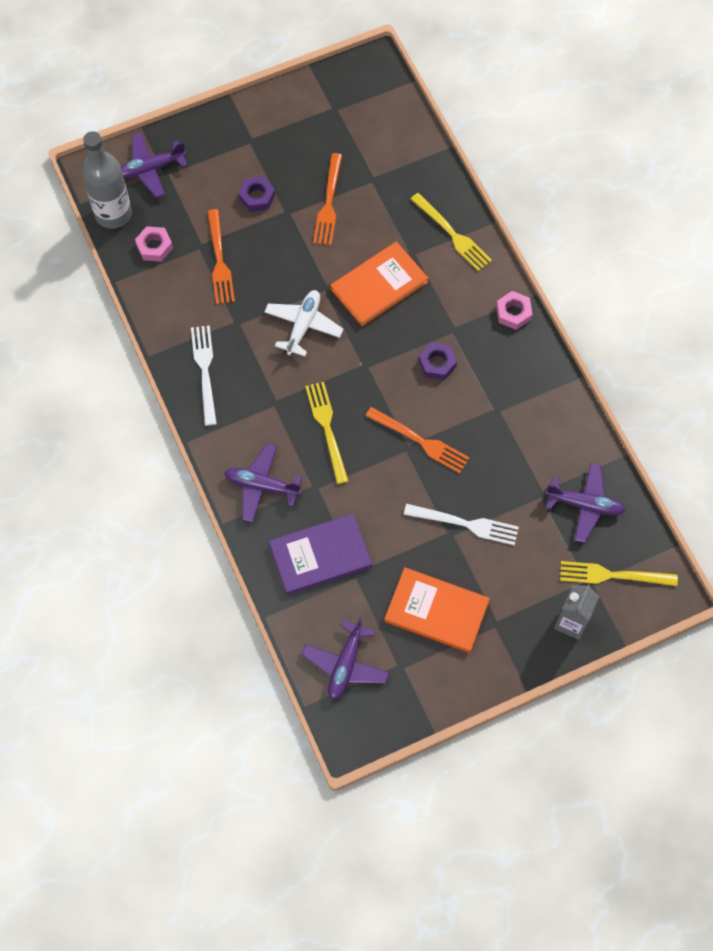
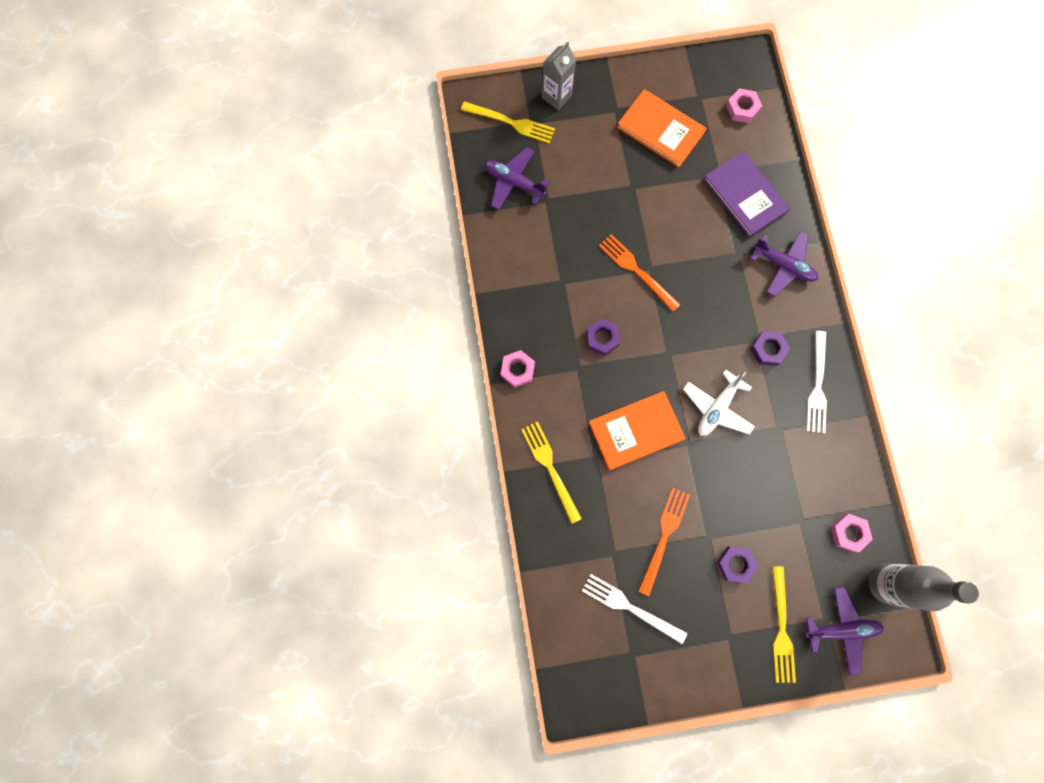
camera: 165 degrees left, 10 degrees up
orange fork [207,209,235,304] -> none
purple book [269,514,372,595] -> purple book turned 60 degrees clockwise [703,151,790,238]
purple plane [302,616,389,700] -> pink nut [726,88,762,123]
yellow fork [305,382,349,484] -> yellow fork moved to [772,566,796,683]
white fork [404,504,519,546] -> white fork moved to [582,574,687,644]
none -> purple nut [750,331,790,366]

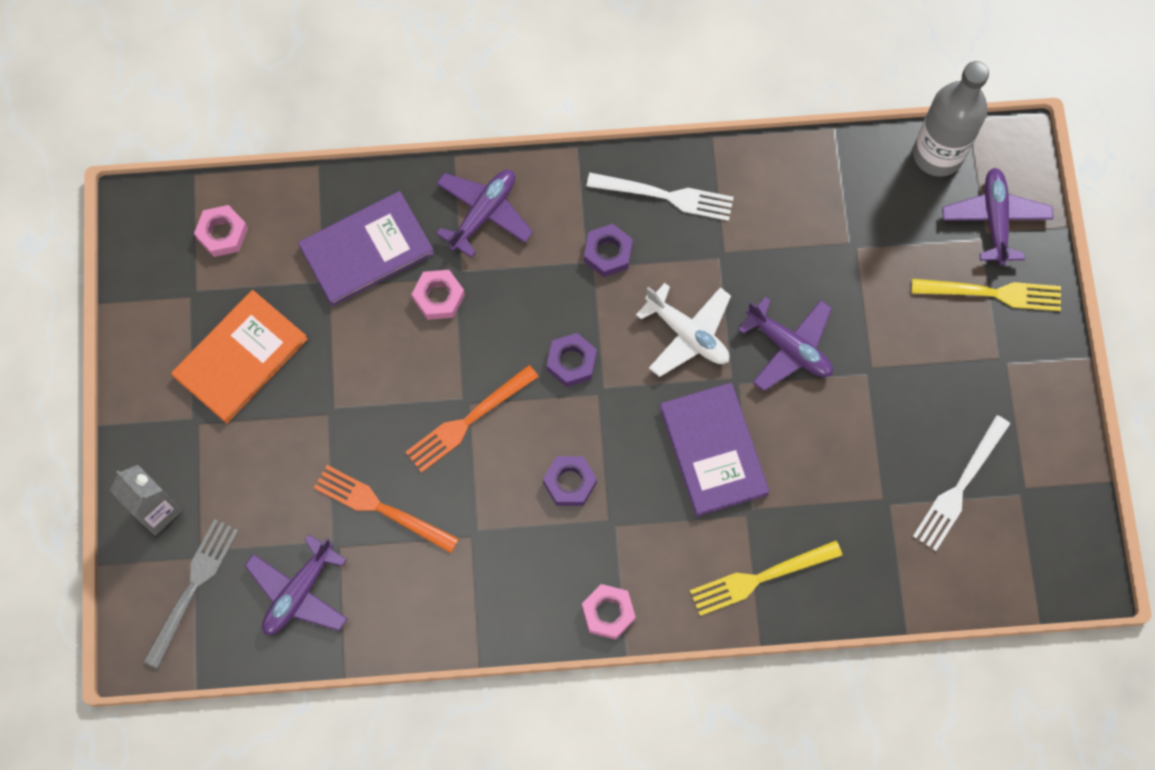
camera: 85 degrees left, 5 degrees down
yellow fork [461,101,555,144] -> grey fork [143,519,239,668]
orange book [589,391,685,470] -> purple book [660,383,769,517]
orange fork [638,488,690,596] -> orange fork moved to [314,465,459,553]
purple nut [717,547,758,583] -> purple nut moved to [547,333,597,387]
pink nut [830,514,873,552] -> pink nut moved to [412,270,465,320]
none -> purple plane [738,297,833,391]

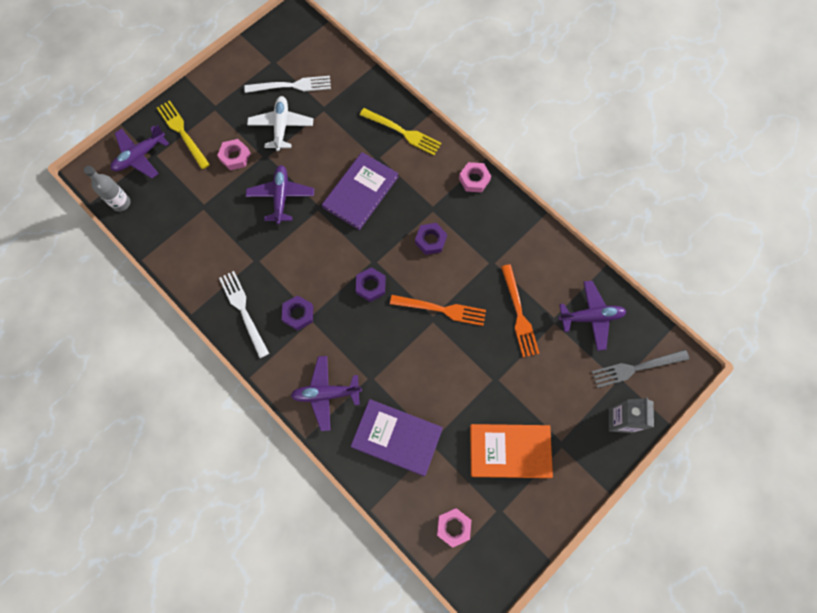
camera: 130 degrees left, 0 degrees up
pink nut [412,270,465,320] -> pink nut moved to [217,139,251,170]
white plane [636,283,731,377] -> white plane moved to [247,96,313,151]
grey bottle [913,61,989,177] -> grey bottle [84,166,130,212], size x0.60

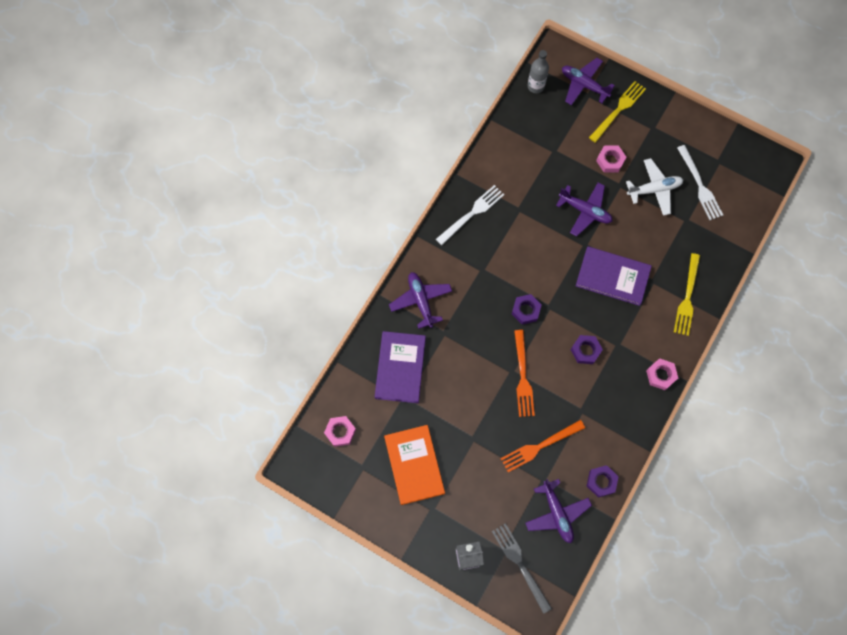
camera: 75 degrees right, 0 degrees up
purple plane [246,165,314,224] -> purple plane turned 45 degrees clockwise [556,182,613,236]
purple nut [282,295,313,331] -> purple nut moved to [587,465,619,498]

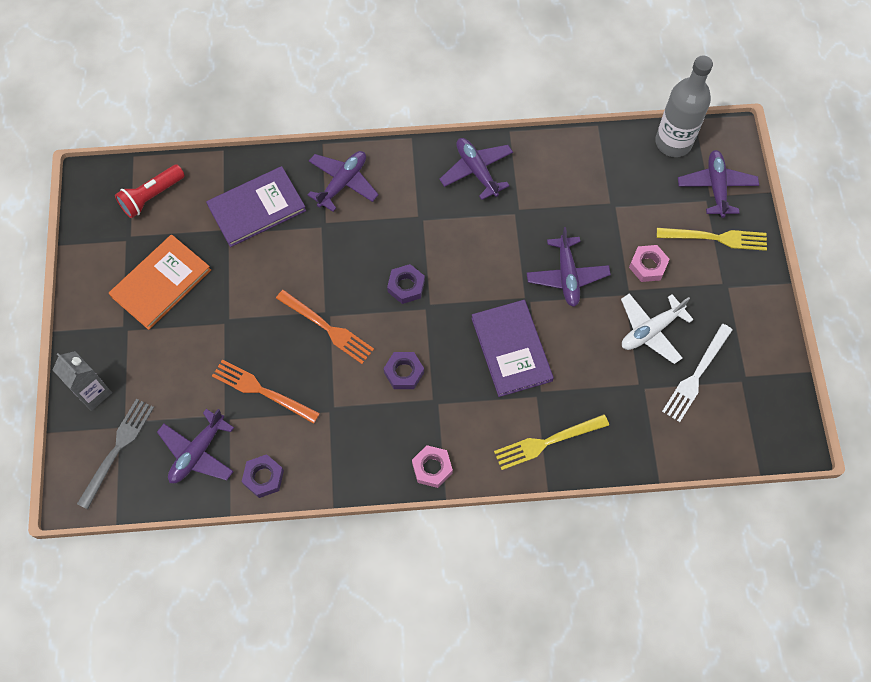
camera: 55 degrees right, 5 degrees down
pink nut [324,416,356,447] -> red flashlight [115,164,185,218]
white fork [436,185,504,245] -> purple plane [439,138,513,200]
orange fork [514,330,535,417] -> orange fork turned 105 degrees counterclockwise [276,290,374,364]
grey bottle [528,50,549,93] -> grey bottle [655,56,713,157], size x1.66
white plane [626,158,683,216] -> white plane turned 105 degrees clockwise [621,293,694,364]

